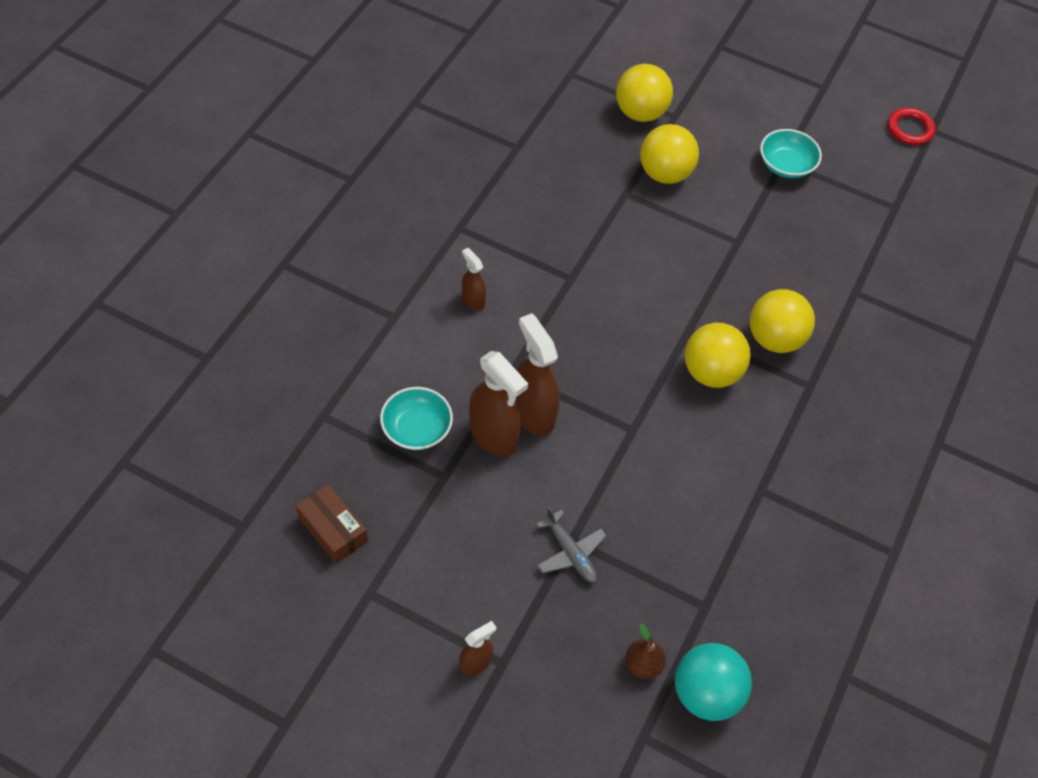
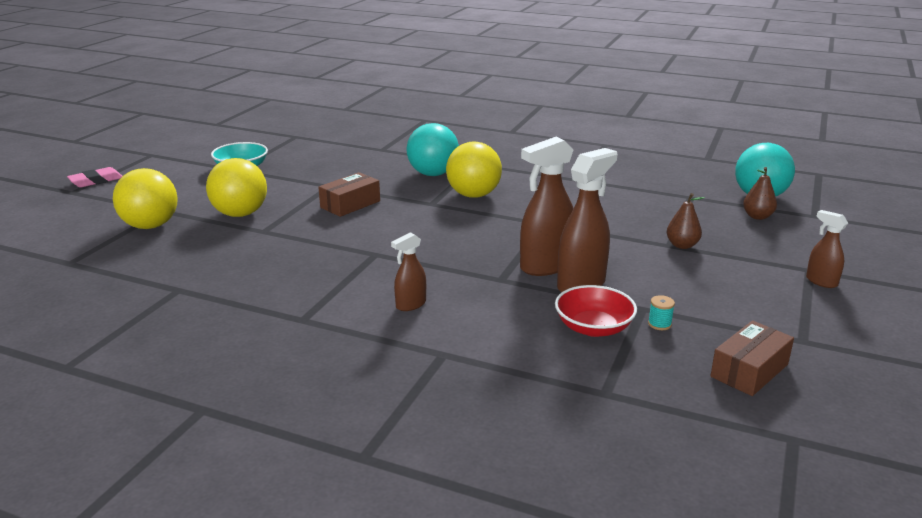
camera: 90 degrees left, 30 degrees down
turquoise bowl [380,387,453,450] -> red bowl [555,285,637,337]
grey plane [536,507,606,582] -> brown pear [667,193,705,249]
yellow ball [750,289,815,353] -> turquoise ball [406,123,459,176]
red ring [888,108,936,145] -> none
none -> pink eraser [67,167,122,187]
none -> brown box [318,172,380,217]
none -> turquoise spool [648,295,675,330]

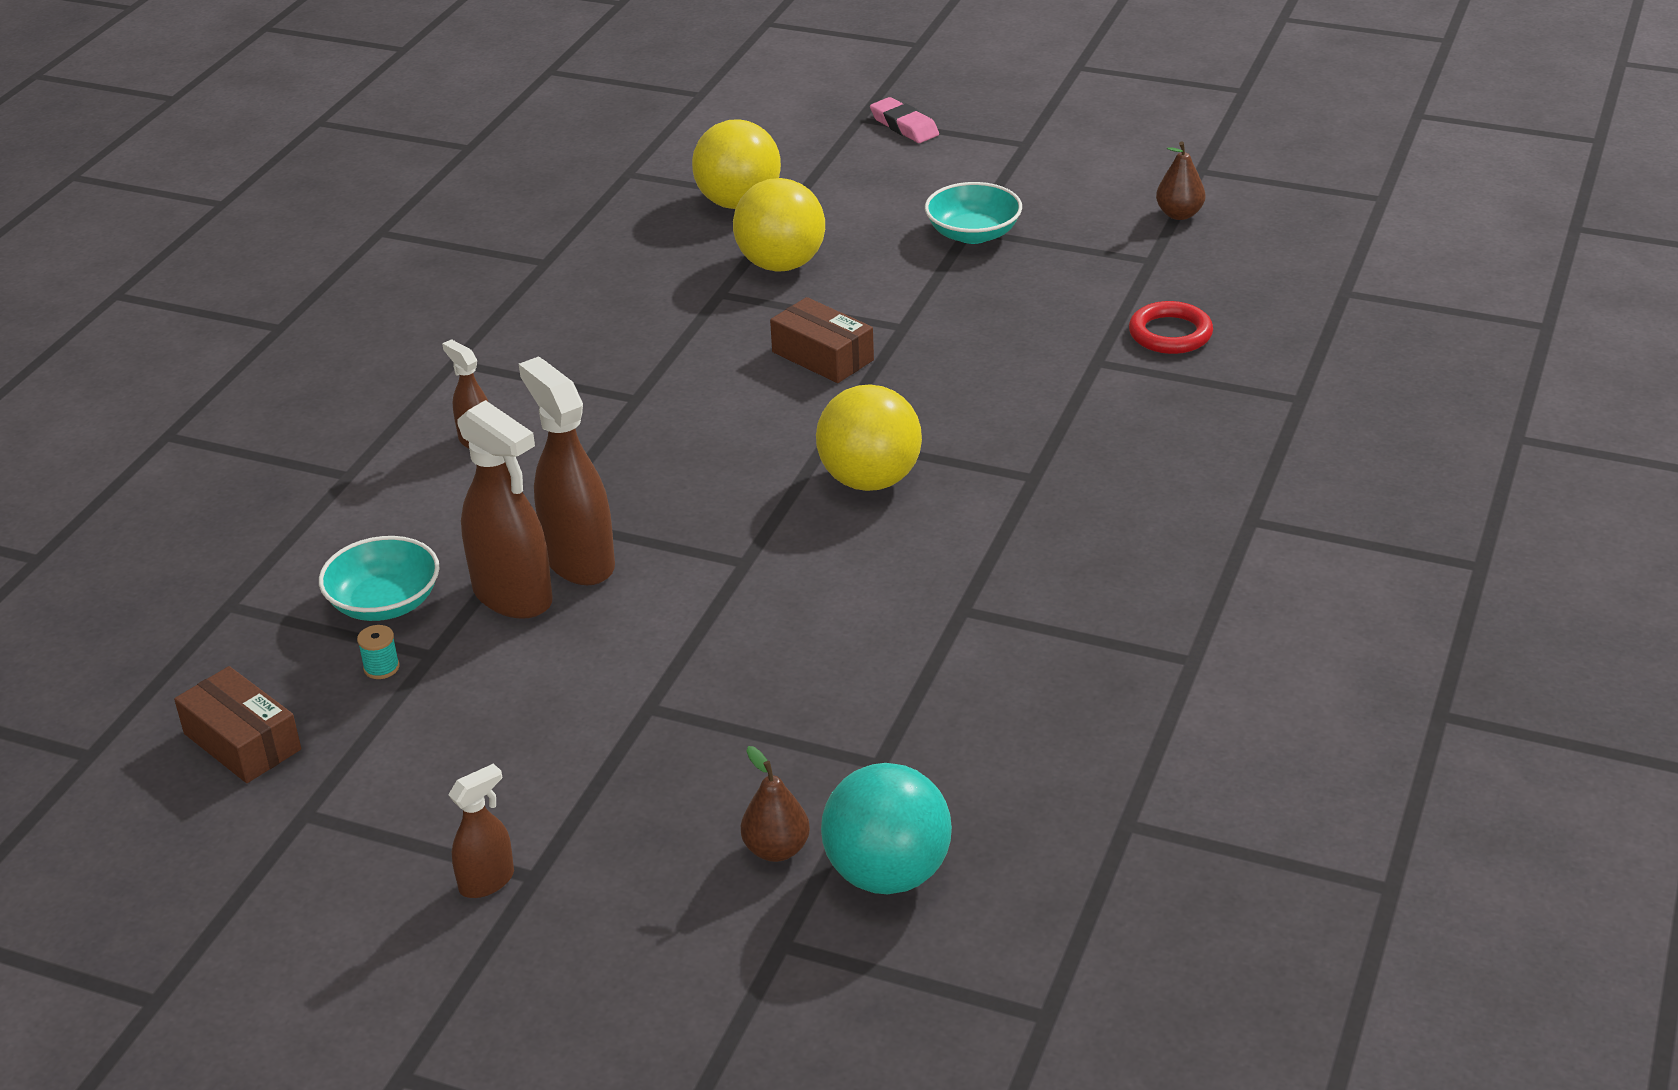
camera: 90 degrees right, 10 degrees up
turquoise ball [406,123,459,176] -> none
red bowl [555,285,637,337] -> turquoise bowl [319,536,440,621]
brown pear [667,193,705,249] -> brown pear moved to [1156,141,1205,220]
none -> red ring [1129,301,1213,354]

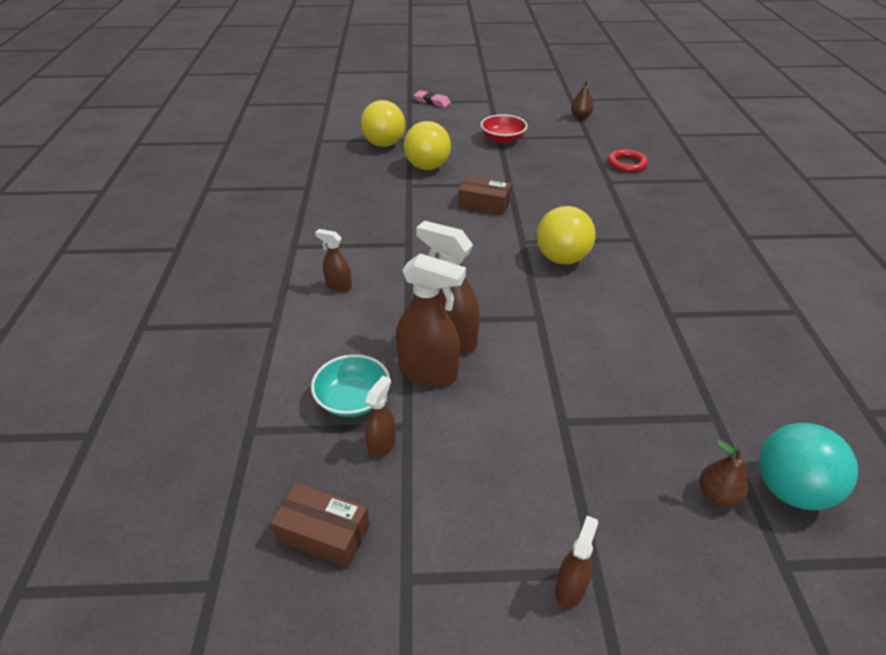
camera: 25 degrees left, 5 degrees up
turquoise spool [357,625,400,679] -> brown spray bottle [365,376,396,458]
turquoise bowl [925,182,1022,244] -> red bowl [481,114,528,143]

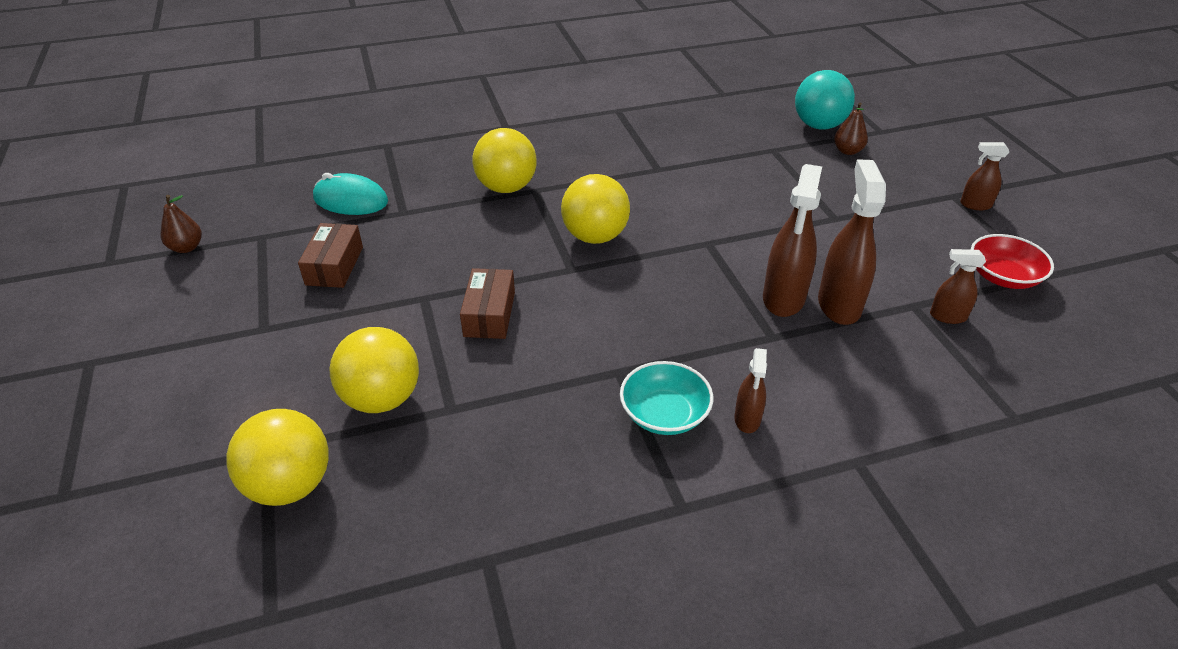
camera: 105 degrees left, 0 degrees up
brown box [270,483,370,568] -> brown box moved to [298,223,363,288]
turquoise bowl [311,354,390,417] -> turquoise bowl moved to [620,361,713,435]
pink eraser [414,90,451,107] -> none
red bowl [481,114,528,143] -> red bowl moved to [971,234,1054,289]
red ring [608,149,648,173] -> turquoise mouse [313,173,388,215]
none -> yellow ball [472,128,536,193]

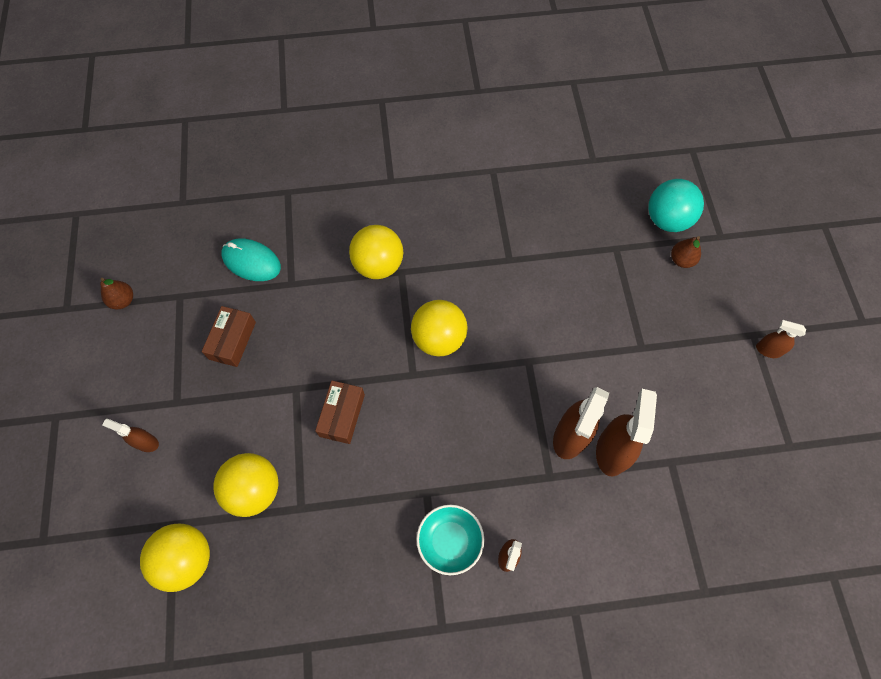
camera: 10 degrees right, 25 degrees up
brown spray bottle [930,249,986,324] -> brown spray bottle moved to [102,419,159,452]
red bowl [971,234,1054,289] -> none

